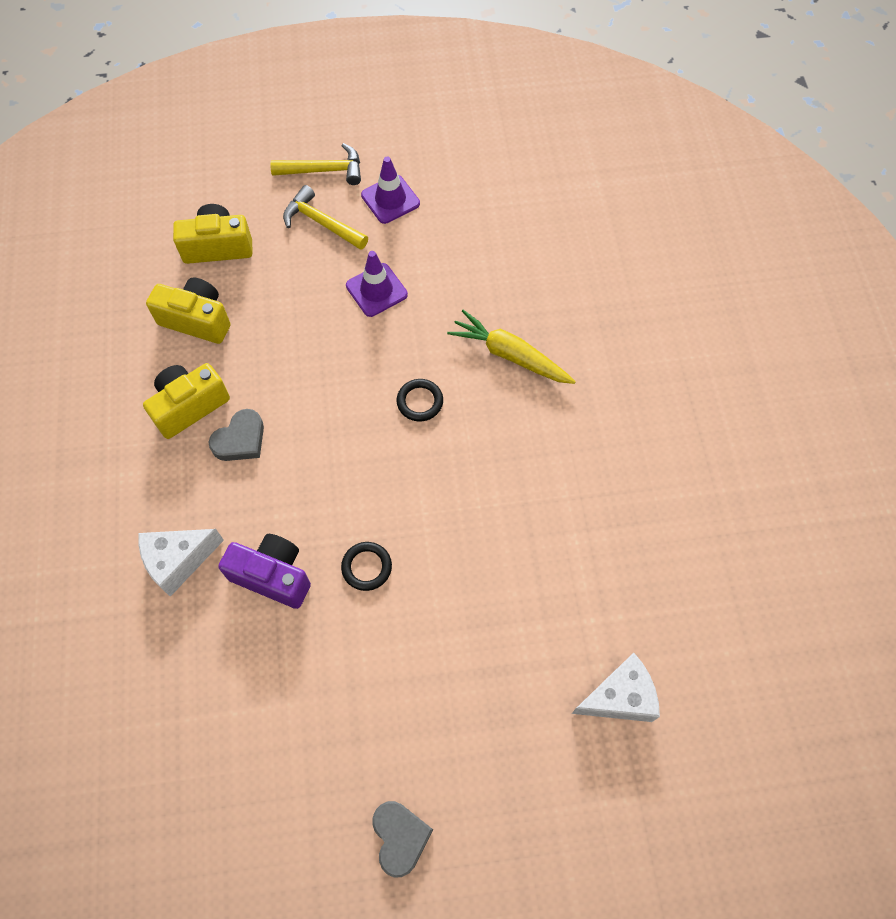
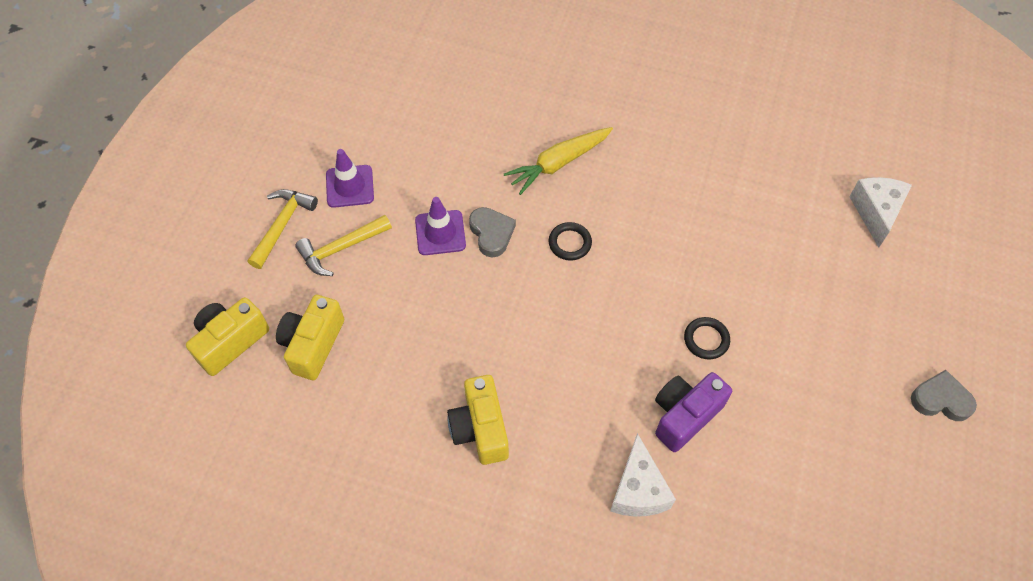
camera: 65 degrees left, 5 degrees down
yellow camera [146,278,231,344] -> yellow camera moved to [186,297,269,376]
grey heart [209,409,264,461] -> grey heart moved to [469,207,516,257]

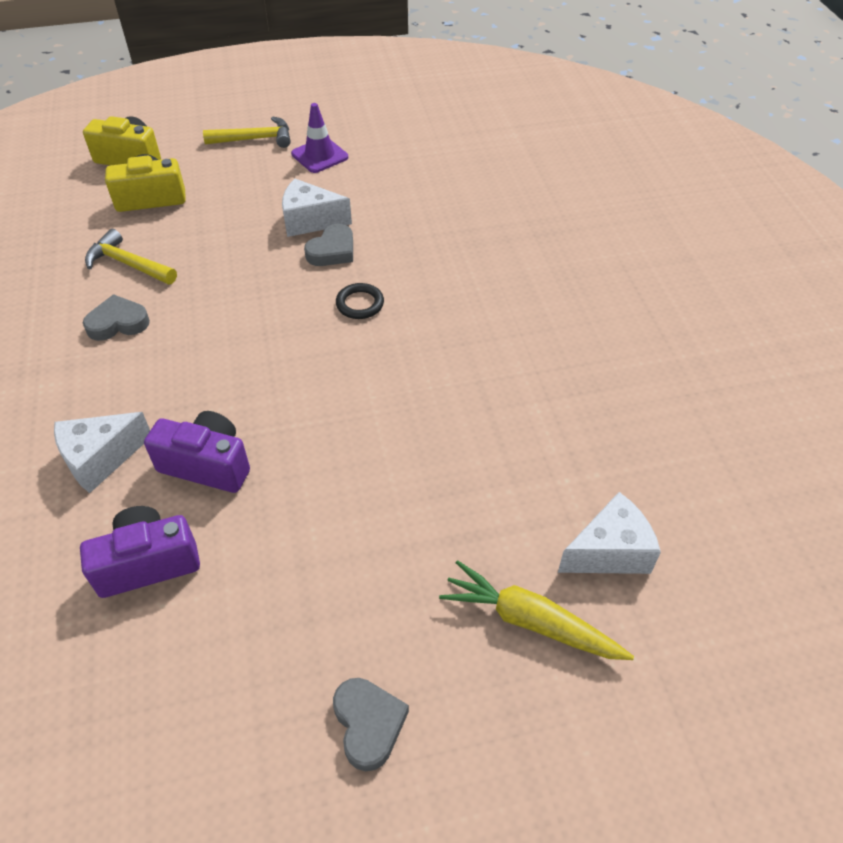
camera: 60 degrees right, 10 degrees down
yellow hammer [295,215,392,276] -> yellow hammer moved to [85,229,177,284]
purple traffic cone [415,197,466,255] -> white cheese [282,179,352,237]
yellow camera [447,375,509,465] -> grey heart [83,294,150,341]
yellow carrot [504,127,613,195] -> yellow carrot moved to [439,560,634,660]
black ring [684,317,730,360] -> none
none -> purple camera [80,506,200,598]

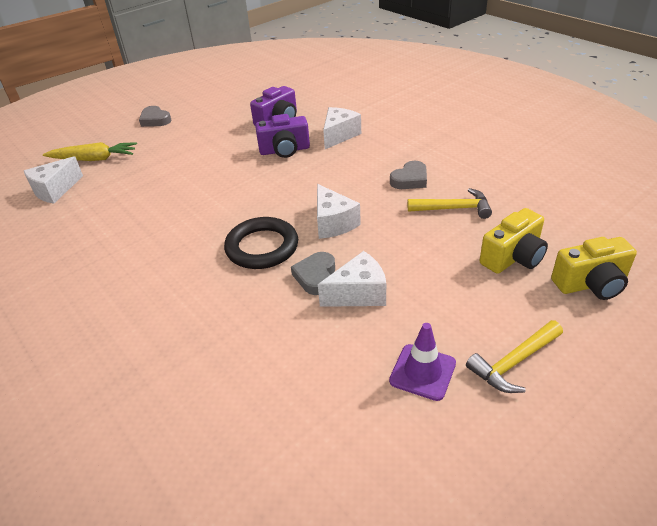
camera: 155 degrees right, 10 degrees down
black ring [336,283,384,319] -> black ring [224,217,298,269], size x1.88
none -> white cheese [317,184,361,239]

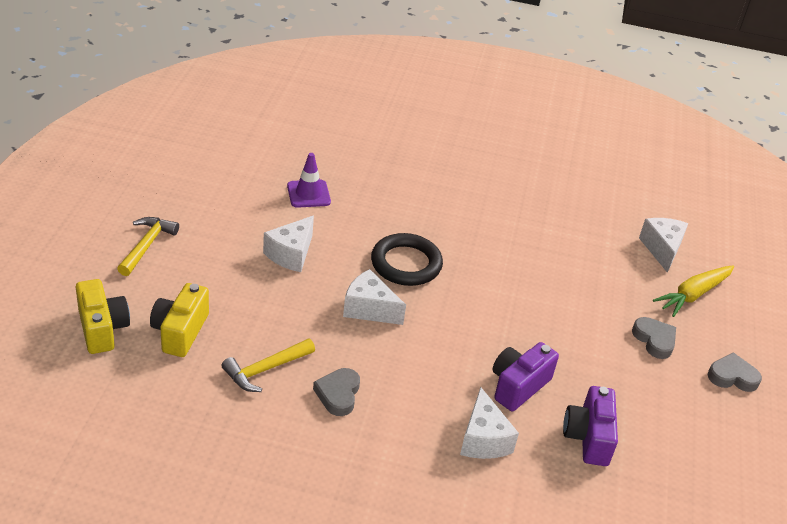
camera: 135 degrees right, 0 degrees up
grey heart [291,252,335,295] -> grey heart moved to [632,317,676,359]
purple traffic cone [389,323,456,401] -> purple traffic cone moved to [287,153,331,208]
yellow camera [551,237,637,300] -> yellow camera turned 120 degrees clockwise [76,279,130,354]

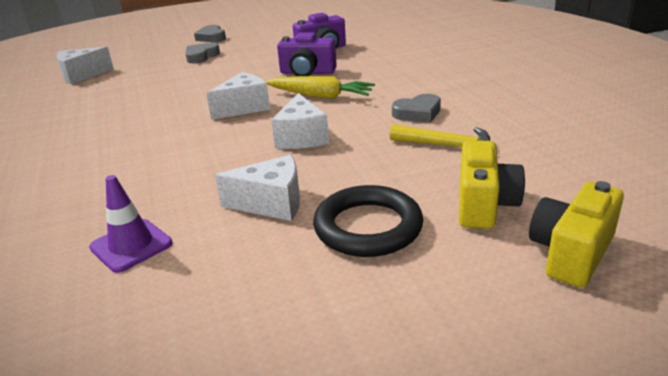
camera: 115 degrees left, 10 degrees down
yellow hammer [117,217,179,276] -> none
yellow camera [150,283,209,357] -> yellow camera turned 60 degrees counterclockwise [459,140,525,229]
black ring [371,233,443,286] -> black ring moved to [313,185,423,257]
white cheese [460,387,519,459] -> white cheese moved to [206,72,270,120]
yellow carrot [653,265,734,317] -> yellow carrot moved to [265,76,375,99]

